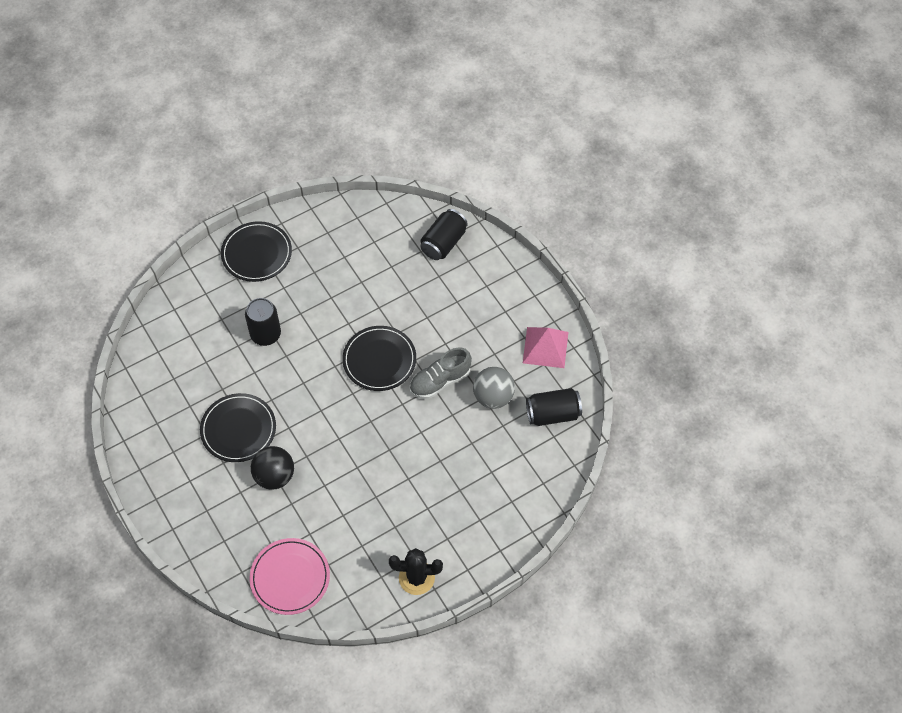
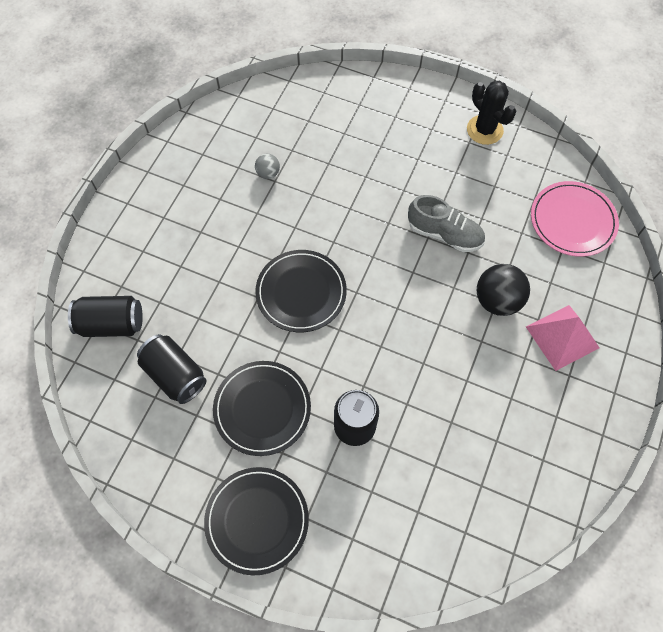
camera: 125 degrees left, 5 degrees up
black plate [200,393,276,462] -> black plate moved to [213,361,311,456]
grey shoe [410,348,472,399] -> grey shoe moved to [408,195,485,252]
grey ball [473,367,515,409] -> grey ball [255,154,280,179], size x0.53
pink pyramid [523,327,568,368] -> pink pyramid moved to [526,305,600,371]
black can [526,388,582,426] -> black can moved to [137,334,207,404]

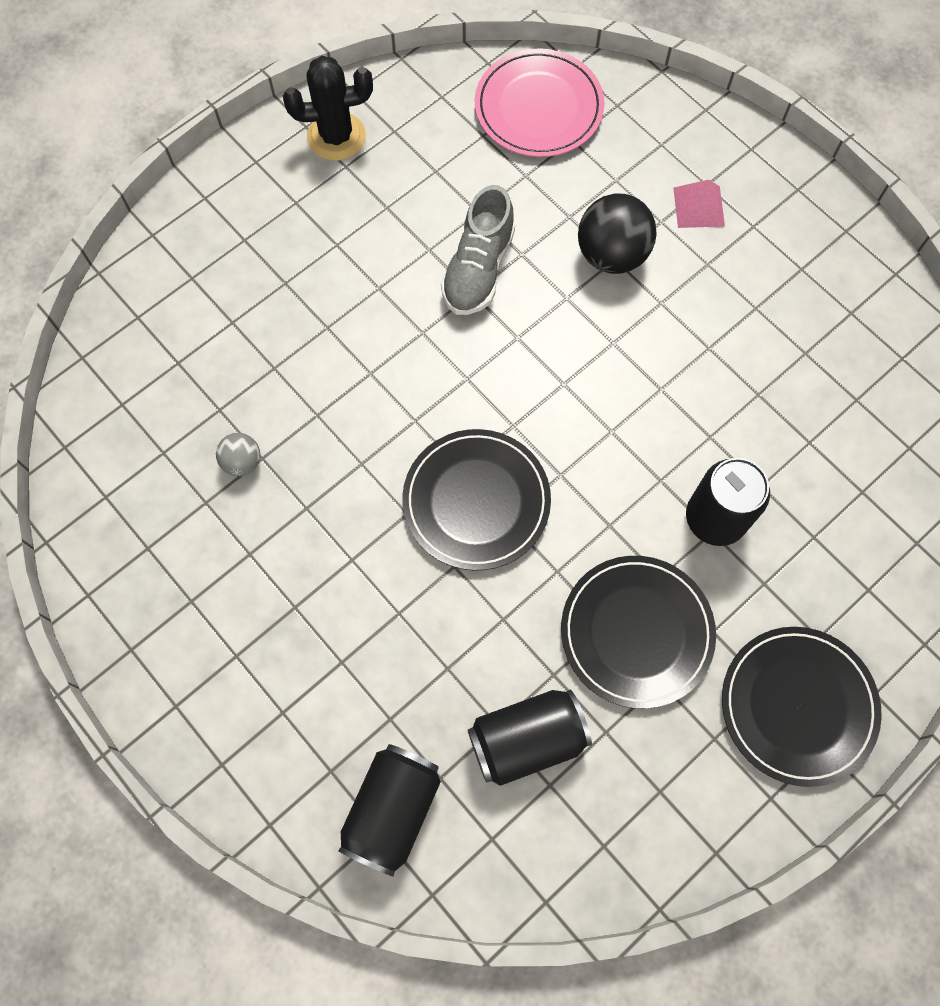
camera: 65 degrees left, 5 degrees up
grey shoe [408,195,485,252] -> grey shoe turned 150 degrees clockwise [441,185,515,315]
pink pyramid [526,305,600,371] -> pink pyramid [673,180,725,228], size x0.62

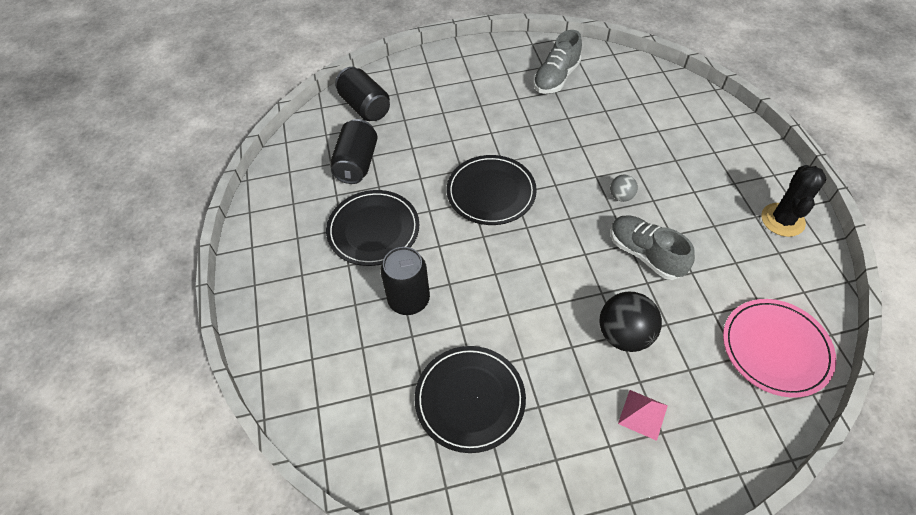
camera: 120 degrees right, 15 degrees down
grey ball [216,433,260,476] -> grey ball moved to [610,174,638,202]
black plate [722,627,882,787] -> black plate moved to [415,346,526,453]
none -> grey shoe [533,30,582,94]

